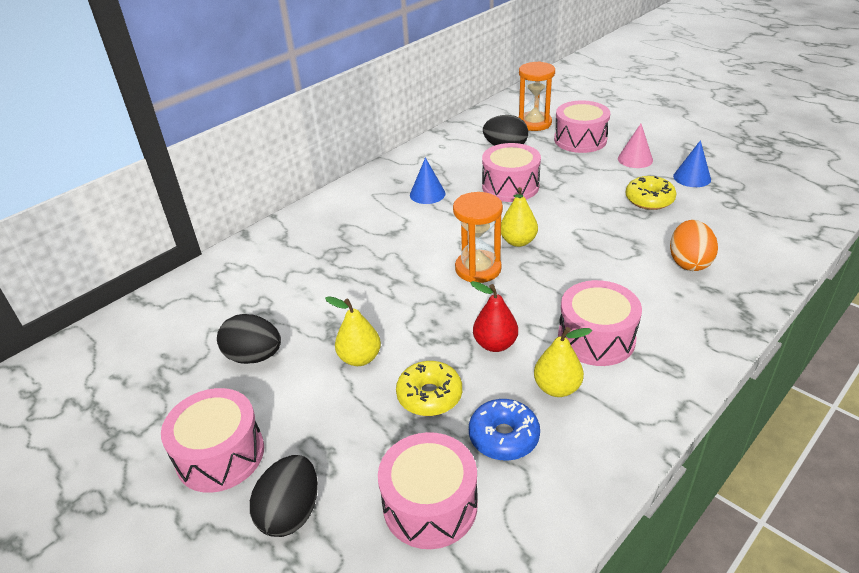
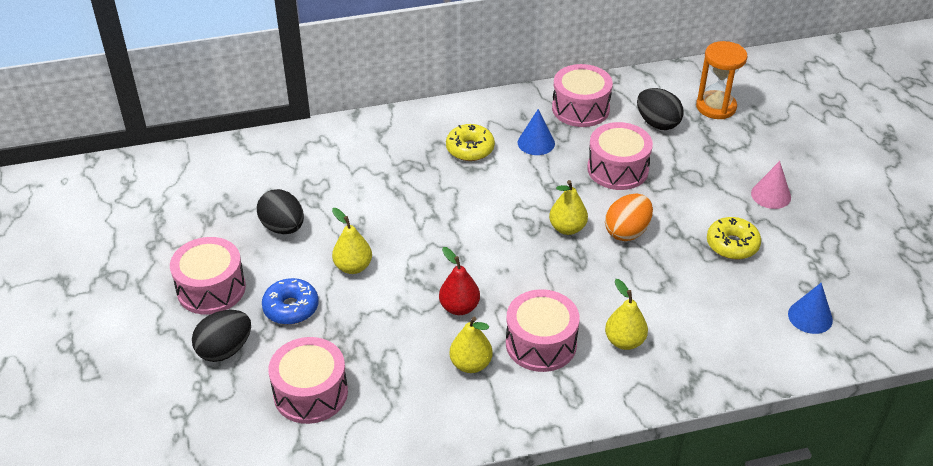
camera: 30 degrees right, 5 degrees up
yellow donut [396,361,462,416] -> yellow donut moved to [446,124,495,161]
orange hourglass [453,192,503,283] -> none
blue donut [469,399,540,461] -> blue donut moved to [262,278,319,325]
pink drum [554,101,610,153] -> pink drum moved to [552,64,613,127]
orange egg [670,220,718,271] -> orange egg moved to [605,194,653,241]
blue cone [673,140,711,187] -> blue cone moved to [788,283,833,334]
none -> yellow pear [605,279,648,350]

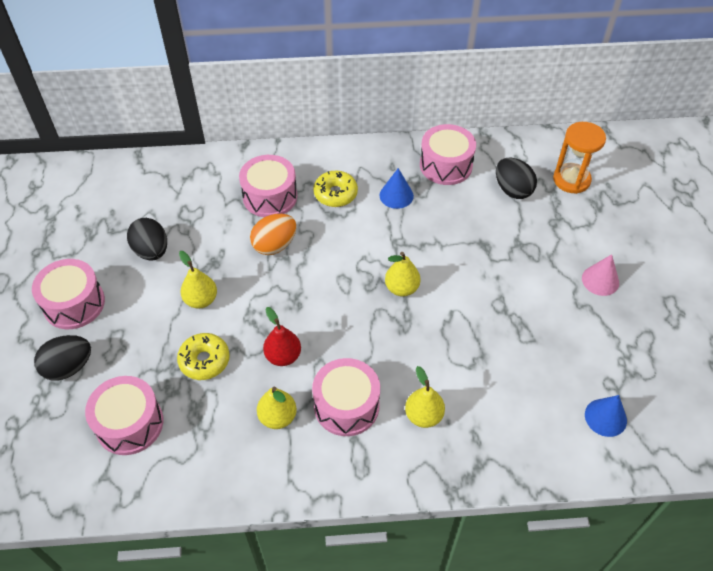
camera: 10 degrees right, 10 degrees up
blue donut [262,278,319,325] -> none
pink drum [587,122,653,190] -> pink drum moved to [239,155,297,217]
orange egg [605,194,653,241] -> orange egg moved to [250,214,296,255]
yellow donut [707,217,761,259] -> yellow donut moved to [177,333,230,380]

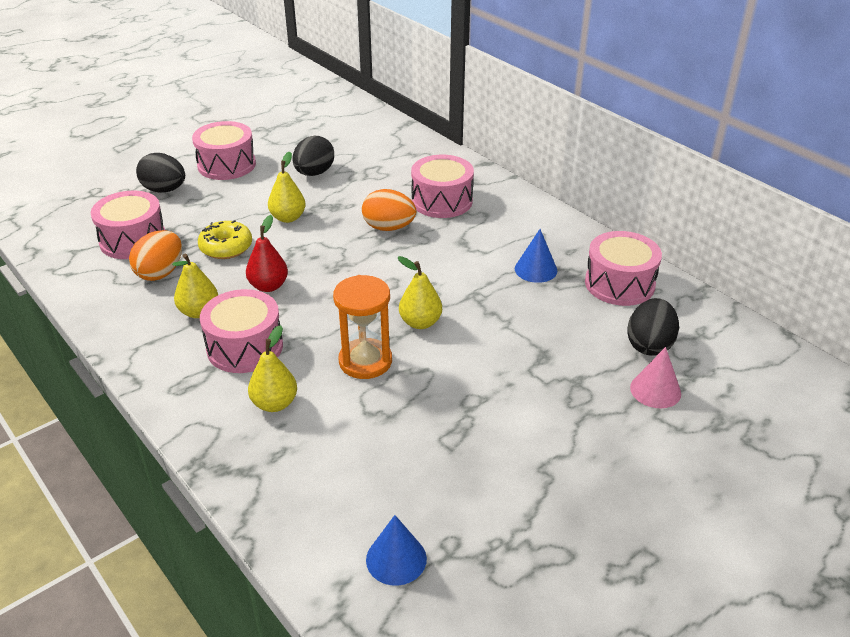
camera: 55 degrees right, 15 degrees down
yellow donut [313,171,358,207] -> none
orange hourglass [553,122,606,194] -> orange hourglass moved to [333,275,392,379]
pink cone [582,254,619,296] -> pink cone moved to [630,347,681,408]
none -> orange egg [129,230,182,281]

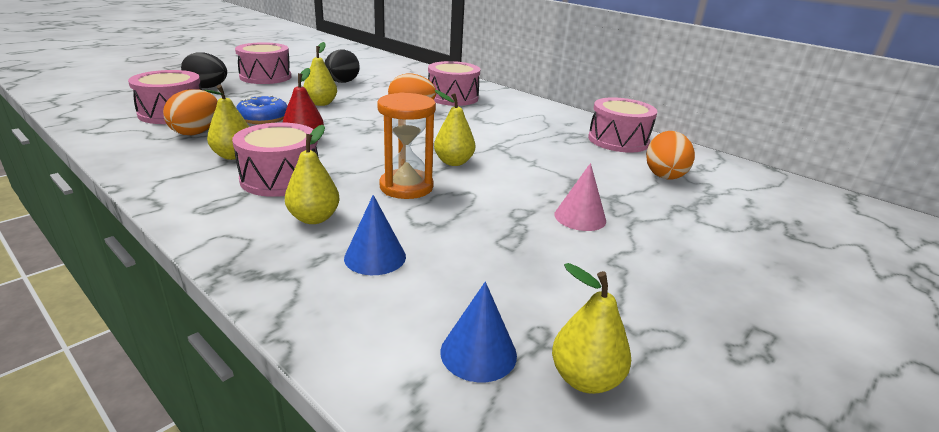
camera: 10 degrees left, 10 degrees down
yellow donut [198,220,252,259] -> blue donut [236,95,287,124]
blue cone [515,229,557,283] -> blue cone moved to [344,195,406,275]
black egg [627,298,679,356] -> orange egg [646,131,695,180]
pink cone [630,347,681,408] -> pink cone moved to [554,163,606,231]
none -> yellow pear [552,263,631,394]

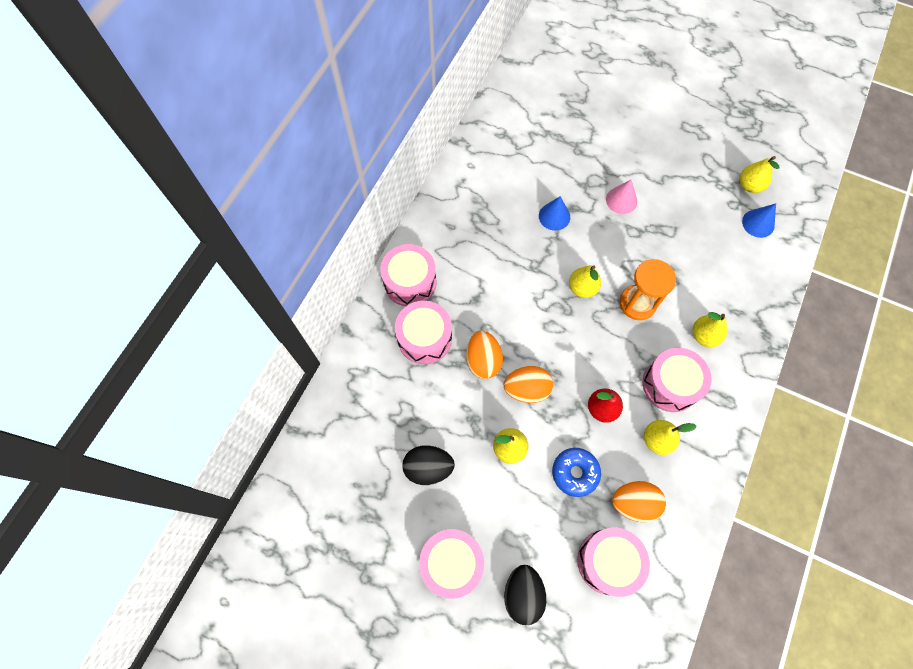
camera: 105 degrees left, 40 degrees up
blue cone [344,195,406,275] -> blue cone moved to [539,196,570,231]
pink drum [588,97,657,153] -> pink drum moved to [380,244,436,306]
orange egg [646,131,695,180] -> orange egg moved to [504,366,553,403]

